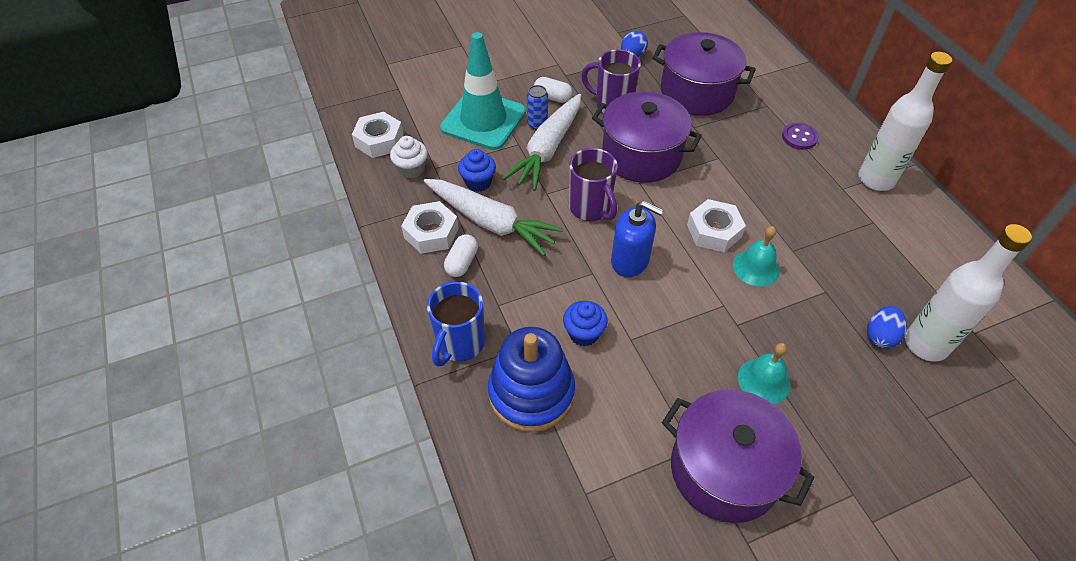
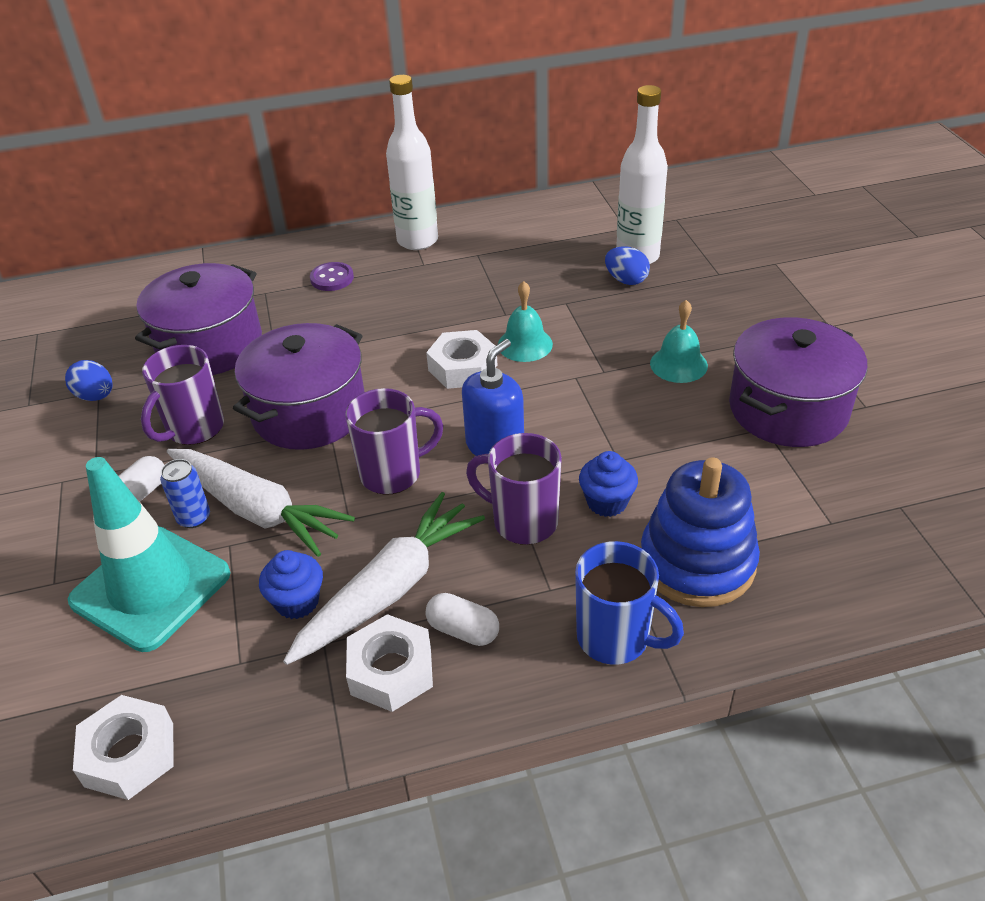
camera: 80 degrees left, 10 degrees down
white cupcake [390,136,428,178] -> none
none -> purple mug [466,433,562,545]

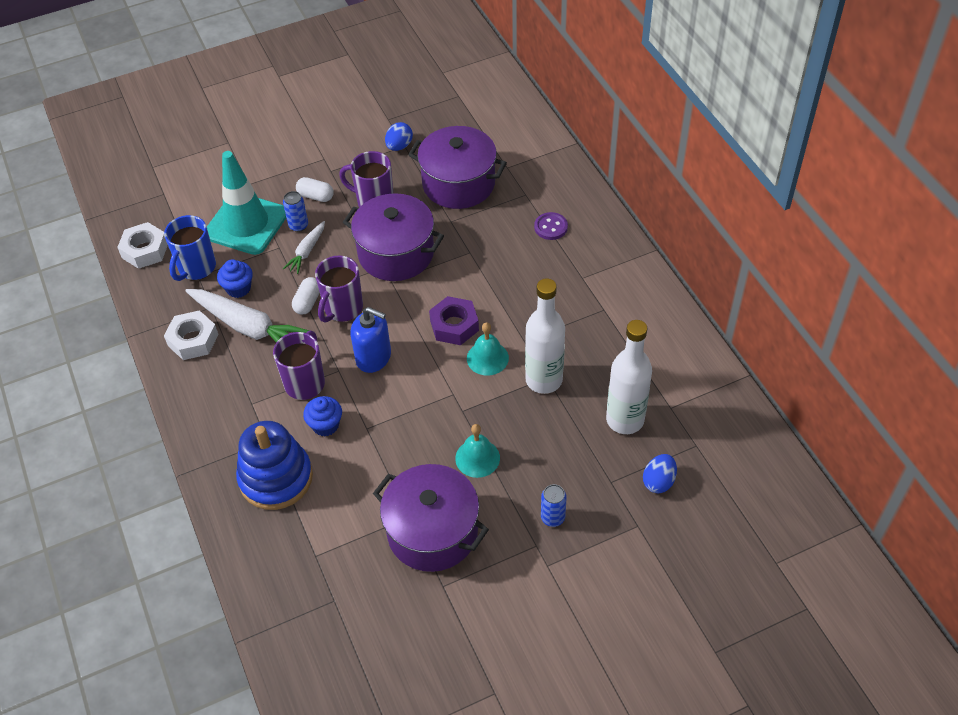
camera: 80 degrees right, 10 degrees up
white carrot [167,449,355,557] -> white carrot [283,221,325,274], size x0.52
purple mug [345,388,444,495] -> purple mug turned 60 degrees clockwise [315,256,363,323]
white bottle [386,75,438,250] -> white bottle moved to [525,278,565,394]
white nut [426,330,497,389] -> purple nut [429,296,479,345]
white capsule [426,593,499,646] -> white capsule moved to [292,277,320,315]
blue mug [575,541,684,665] -> blue mug moved to [164,215,216,281]
blue egg [605,246,650,285] -> blue egg moved to [643,454,677,493]
none -> blue can [541,484,567,527]

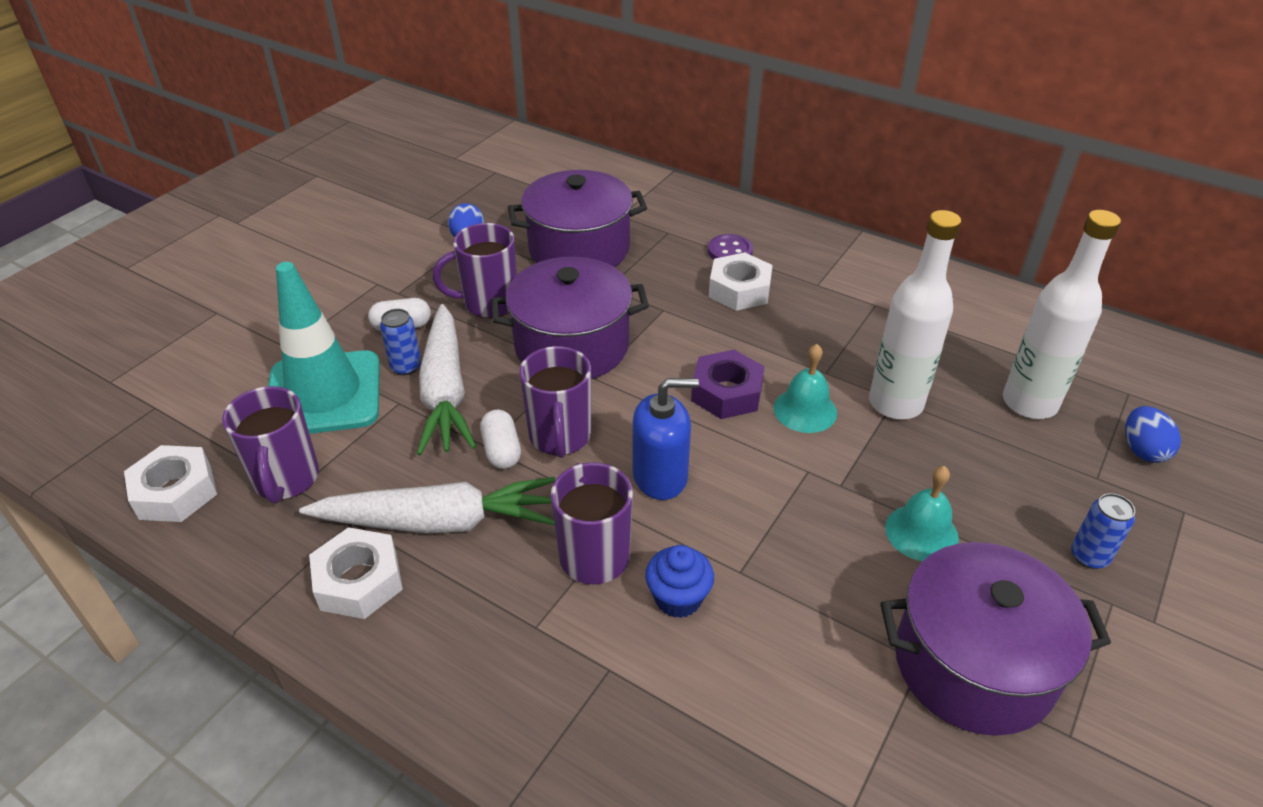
camera: 35 degrees left, 10 degrees down
blue mug [164,215,216,281] -> purple mug [222,386,319,504]
blue cupcake [217,259,253,298] -> none
blue stacking toy [236,421,313,510] -> none
white carrot [283,221,325,274] -> white carrot [417,304,476,456], size x1.92
none -> white nut [709,252,773,311]

